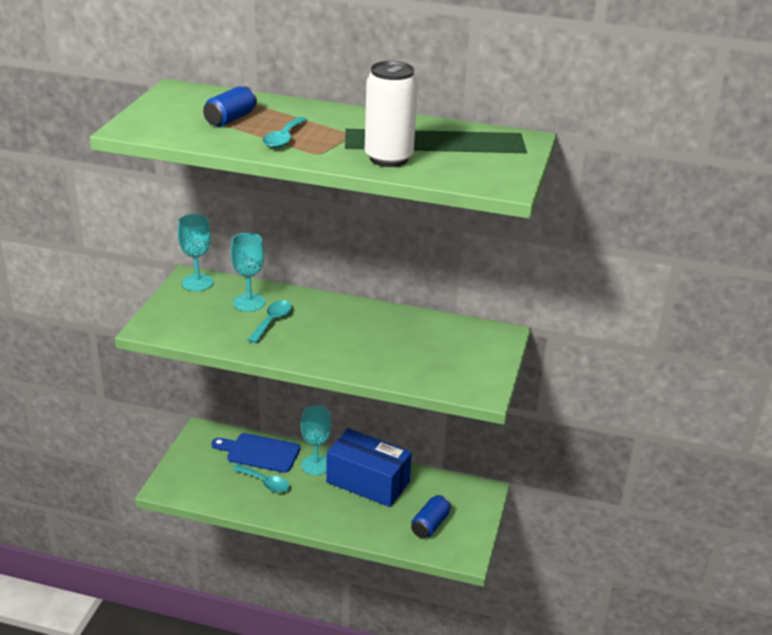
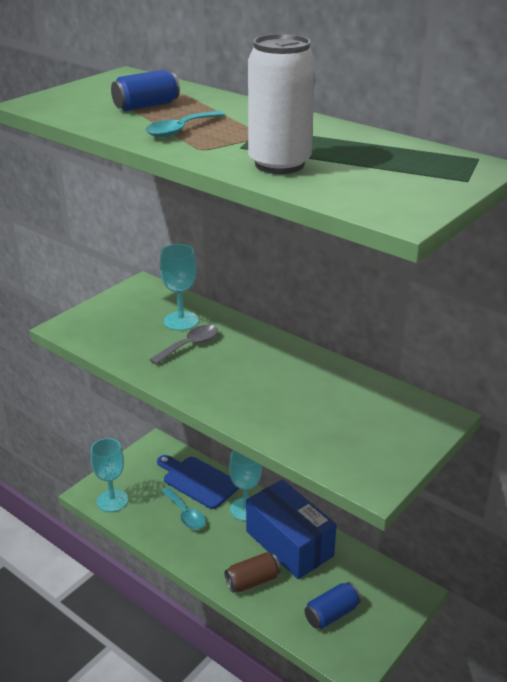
camera: 25 degrees right, 0 degrees up
turquoise goblet [178,214,213,291] -> turquoise goblet moved to [91,438,128,512]
turquoise spoon [248,300,292,343] -> grey spoon [149,325,218,365]
none -> brown can [224,552,281,592]

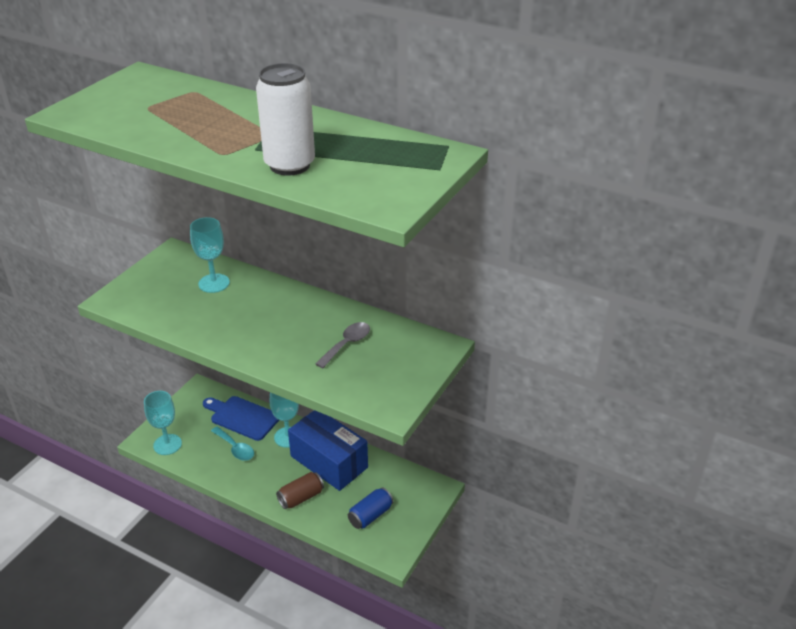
camera: 10 degrees left, 5 degrees up
blue can [111,70,180,111] -> none
turquoise spoon [145,111,225,137] -> none
grey spoon [149,325,218,365] -> grey spoon moved to [315,322,370,368]

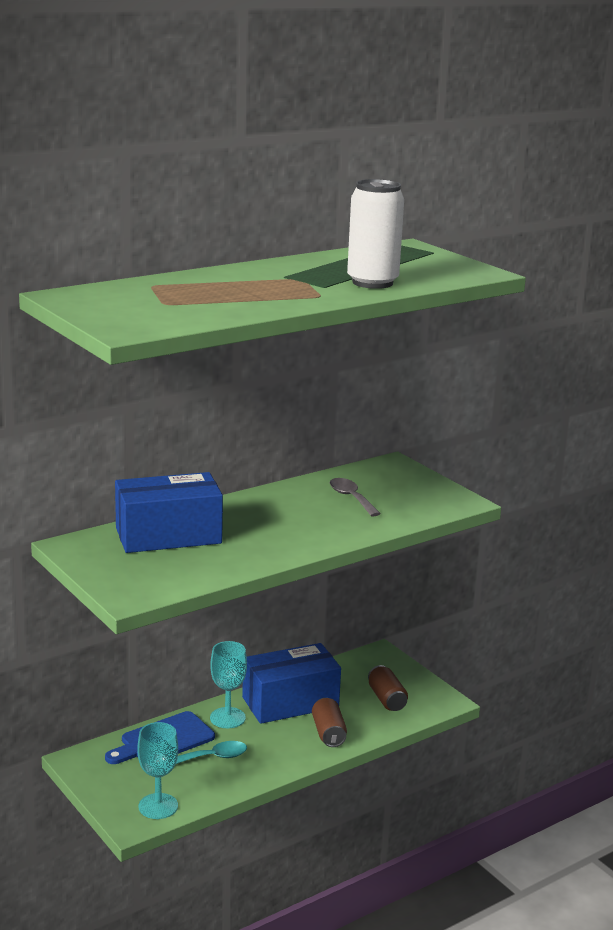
camera: 65 degrees left, 15 degrees down
turquoise goblet [190,217,230,293] -> blue box [115,472,223,553]
blue can [348,487,394,529] -> brown can [368,665,408,711]

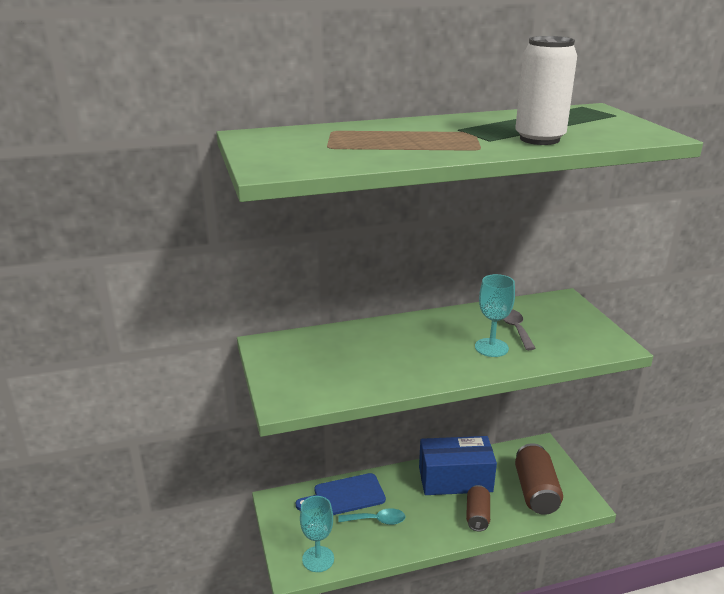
camera: 20 degrees right, 5 degrees up
blue box [115,472,223,553] -> none
turquoise goblet [210,641,247,728] -> turquoise goblet moved to [475,274,515,357]
brown can [368,665,408,711] -> brown can [515,443,563,515], size x1.63

